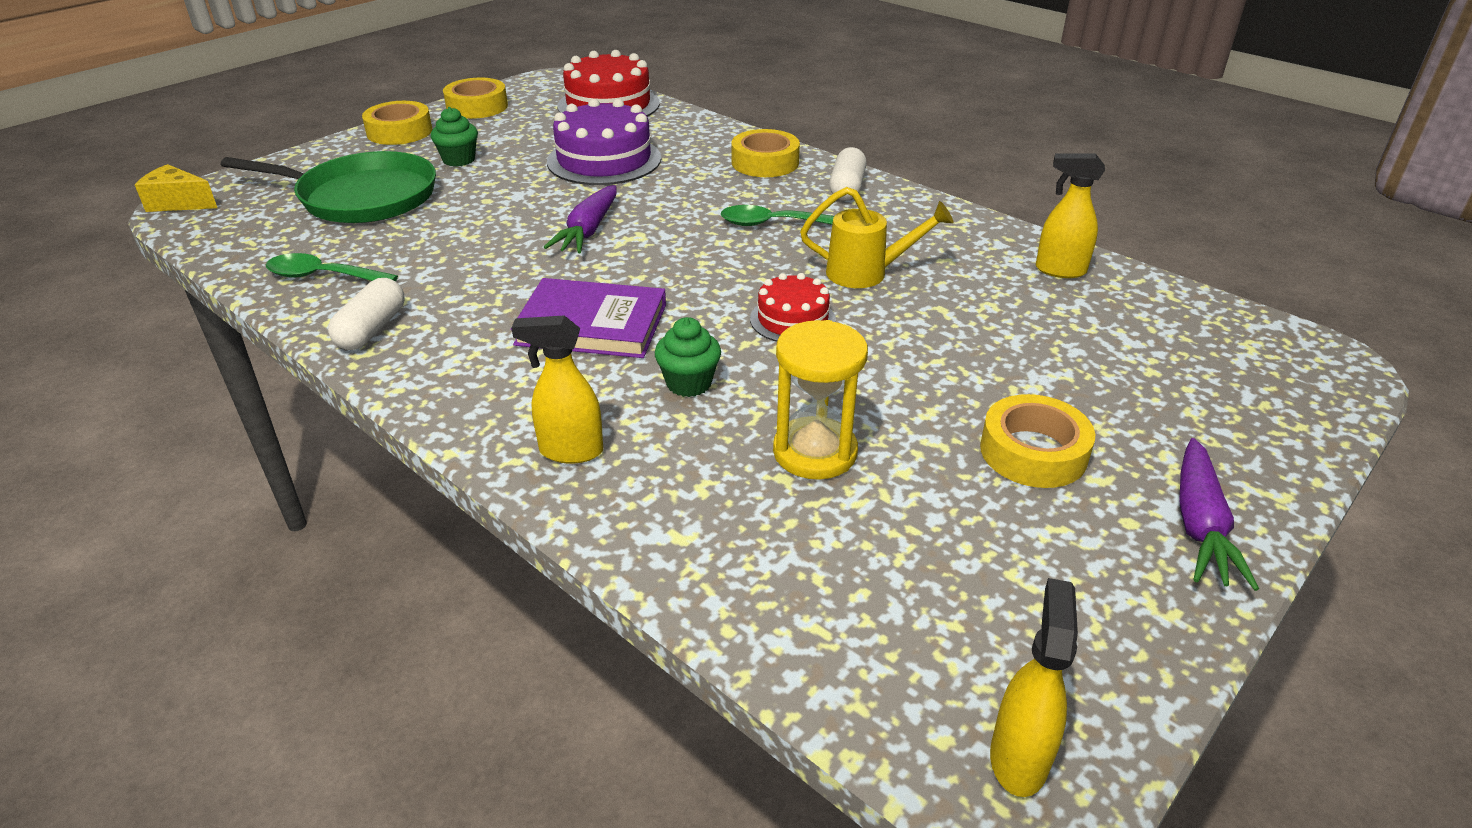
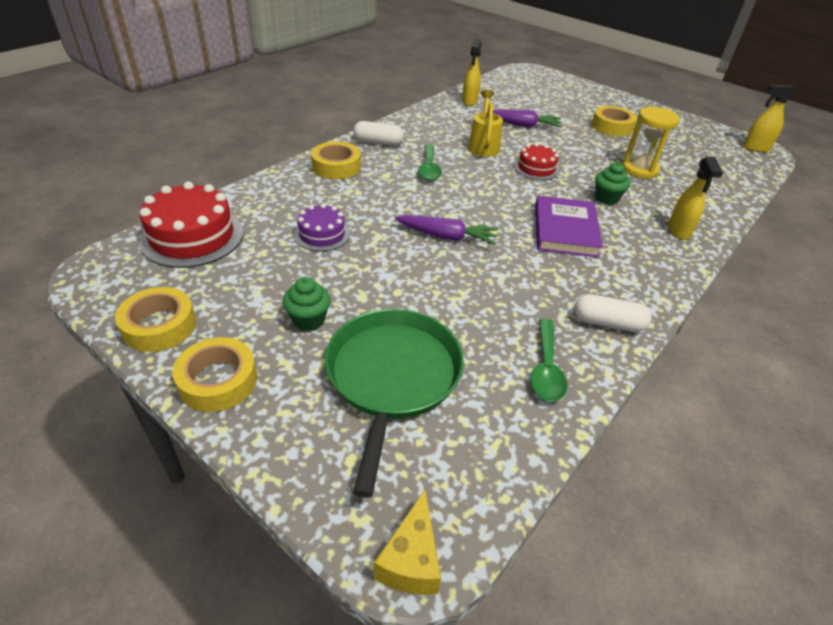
camera: 95 degrees left, 5 degrees up
purple cake [547,98,661,185] -> purple cake [294,204,350,252], size x0.58
purple carrot [1179,438,1259,591] -> purple carrot moved to [493,109,561,128]

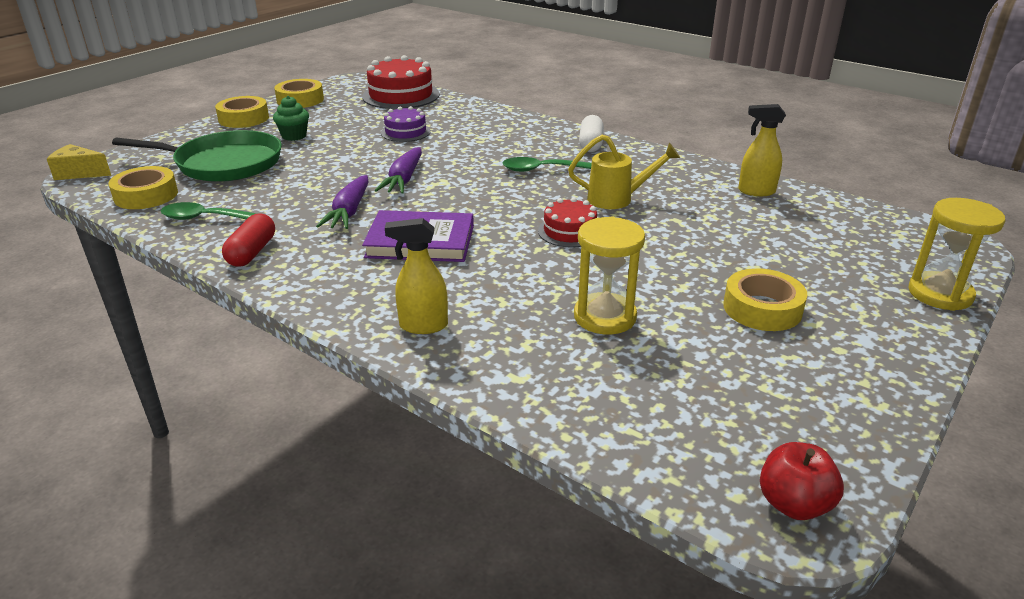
camera: 90 degrees right, 10 degrees down
yellow tape [311,142,361,179] -> yellow tape moved to [108,166,178,209]
purple carrot [493,109,561,128] -> purple carrot moved to [316,175,369,229]
white capsule [574,294,652,332] -> red capsule [222,213,275,267]
green cupcake [595,162,630,205] -> none
yellow spray bottle [743,85,796,152] -> red apple [760,442,844,520]
none -> yellow hourglass [909,198,1005,311]

